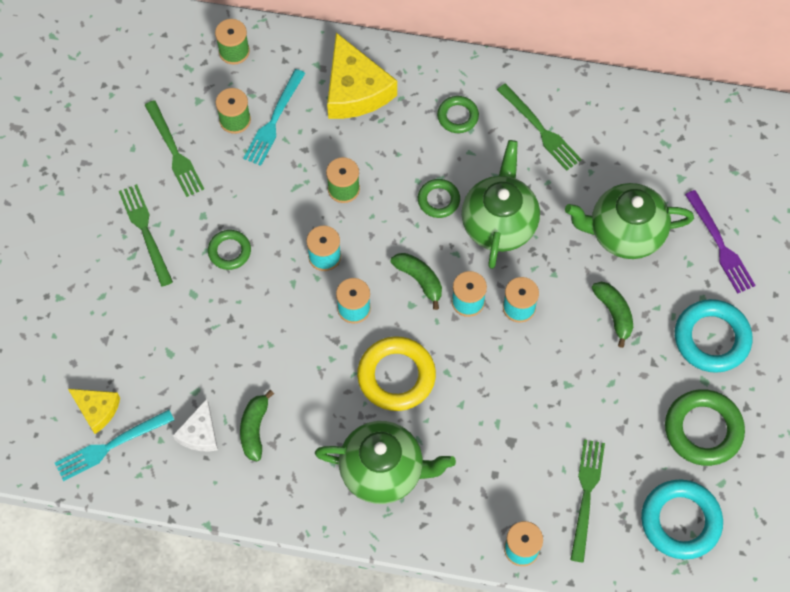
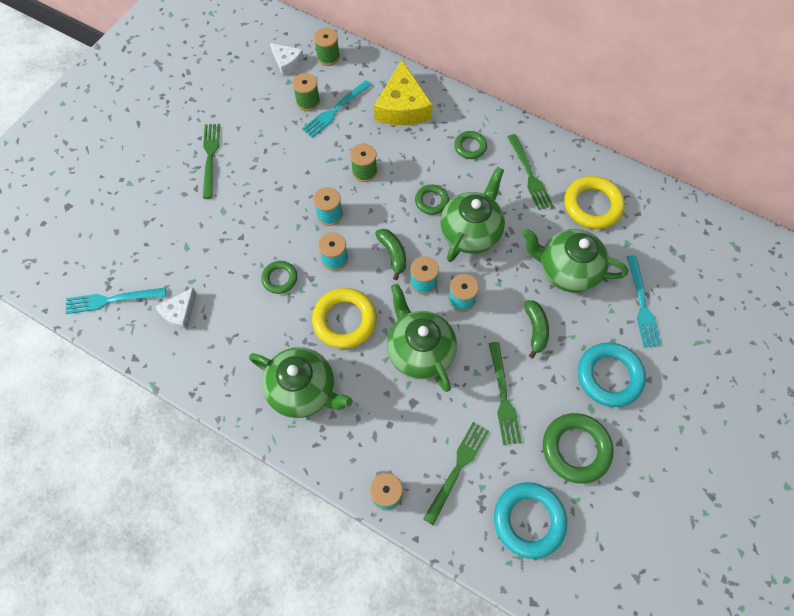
camera: 20 degrees right, 0 degrees up
yellow cheese [68,389,120,434] -> none
green fork [145,100,204,197] -> green fork moved to [489,342,522,445]
green ring [208,230,251,270] -> green ring moved to [261,261,297,294]
green banana [240,390,274,461] -> none
purple fork [685,190,756,294] -> turquoise fork [627,255,661,347]
none -> white cheese [270,43,304,76]
none -> green teapot [387,284,457,392]
none -> yellow ring [564,176,625,229]

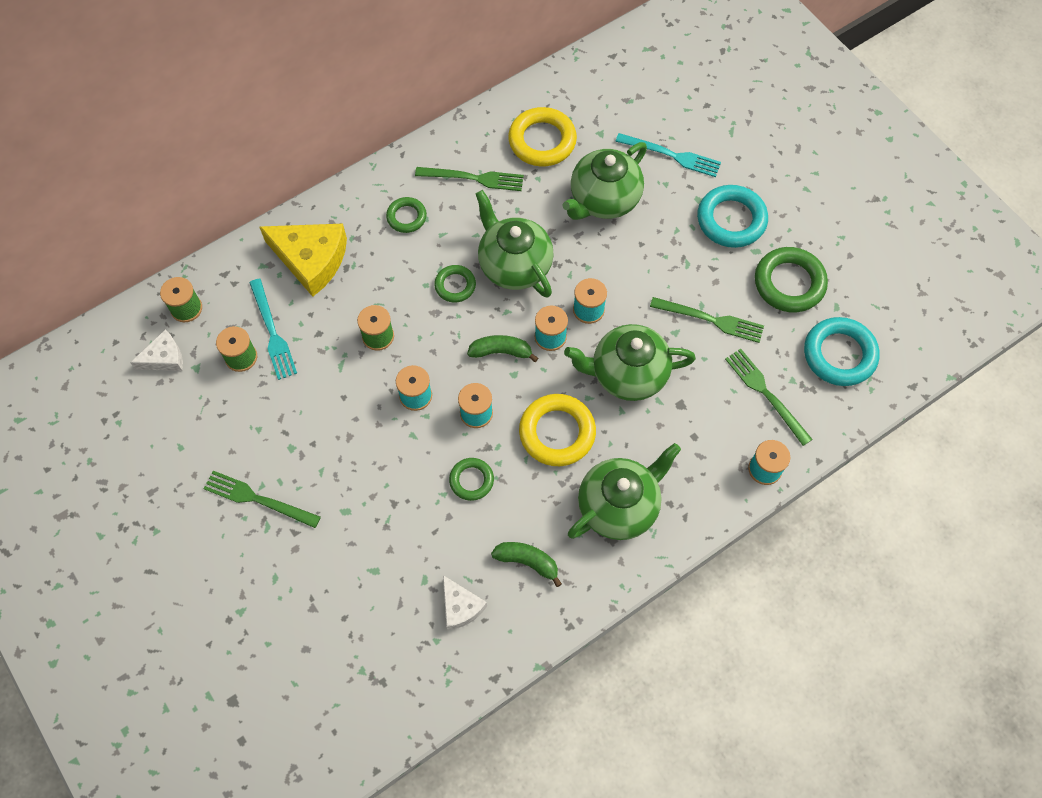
camera: 65 degrees left, 0 degrees up
turquoise fork [66,287,166,314] -> none
green banana [524,300,549,358] -> green banana moved to [491,542,562,587]

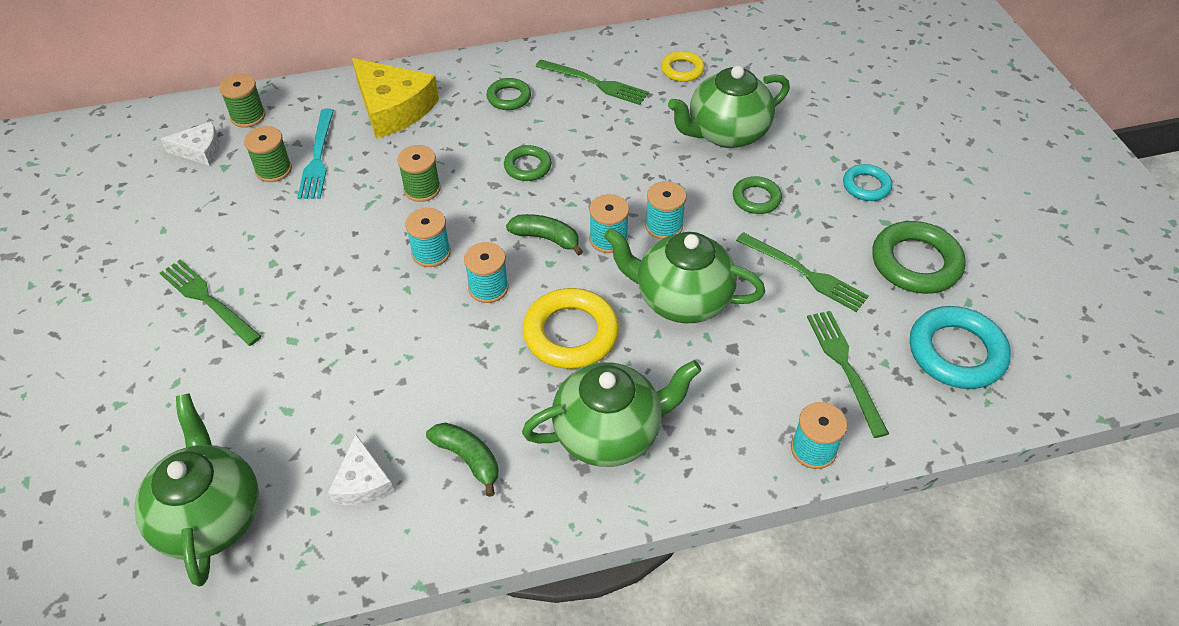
camera: 20 degrees right, 15 degrees down
green ring [449,458,494,501] -> green ring moved to [733,176,782,214]
green teapot [476,190,554,298] -> green teapot moved to [134,393,259,587]
yellow ring [508,107,577,167] -> yellow ring [661,51,705,82], size x0.57
turquoise fork [615,133,721,177] -> none
turquoise ring [697,185,768,248] -> turquoise ring [843,164,892,201], size x0.57

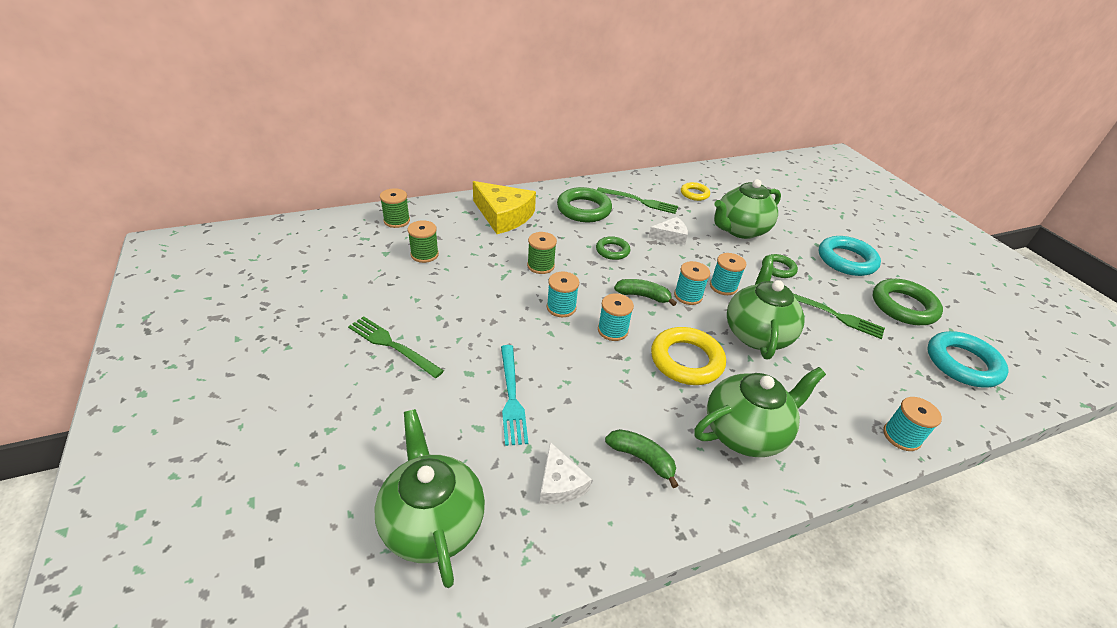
camera: 10 degrees left, 10 degrees down
white cheese [161,121,220,166] -> white cheese moved to [648,217,688,245]
turquoise fork [297,108,334,199] -> turquoise fork moved to [501,345,528,446]
green ring [486,78,531,110] -> green ring [557,187,612,222], size x1.74
green teapot [604,228,765,323] -> green teapot turned 90 degrees clockwise [727,256,804,359]
green fork [807,311,889,438] -> none
turquoise ring [843,164,892,201] -> turquoise ring [819,236,881,276], size x1.74

